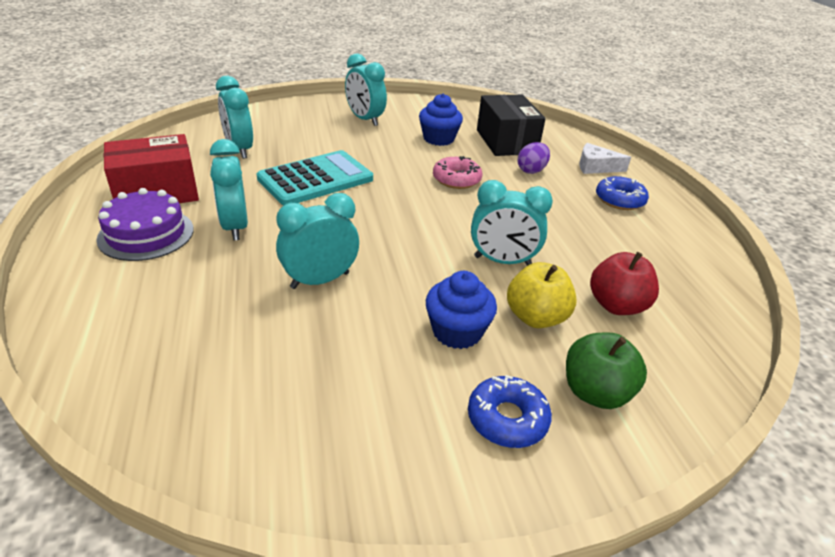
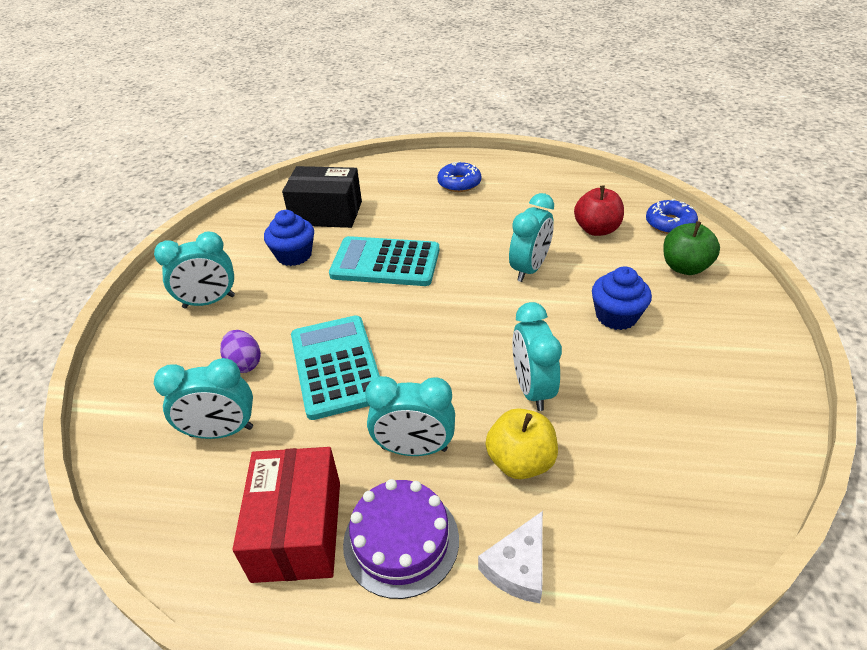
camera: 65 degrees left, 5 degrees up
pink donut [433,156,482,189] -> turquoise calculator [329,236,440,286]
blue donut [468,375,552,448] -> blue donut moved to [646,199,698,234]
yellow apple [507,262,577,328] -> yellow apple moved to [486,408,558,479]
purple egg [517,142,550,174] -> purple egg moved to [220,330,261,373]
white cheese [579,143,631,174] -> white cheese moved to [478,511,543,603]

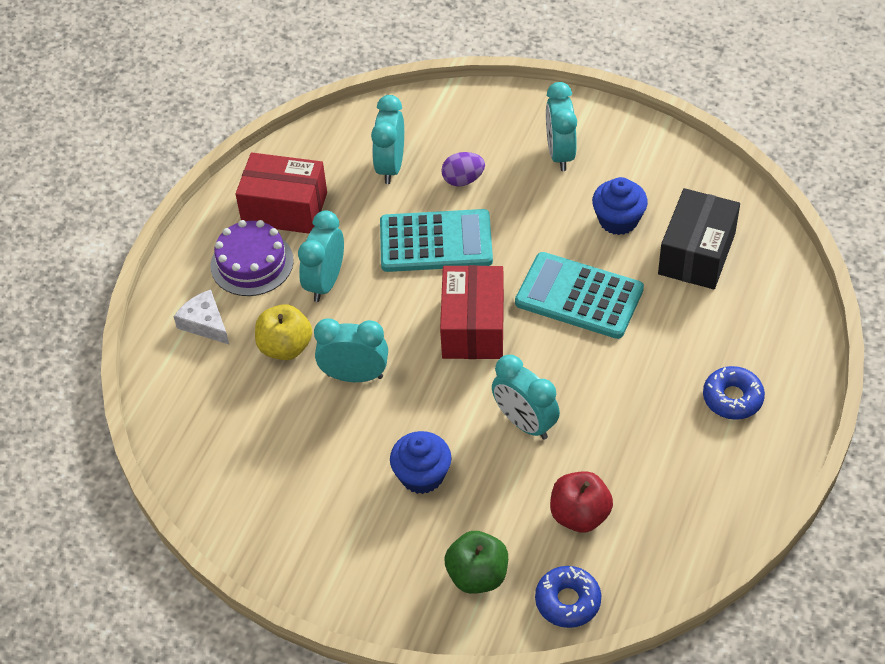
camera: 105 degrees right, 10 degrees up
turquoise calculator [329,236,440,286] -> turquoise calculator turned 90 degrees counterclockwise [515,252,644,339]
none -> red box [440,265,504,359]

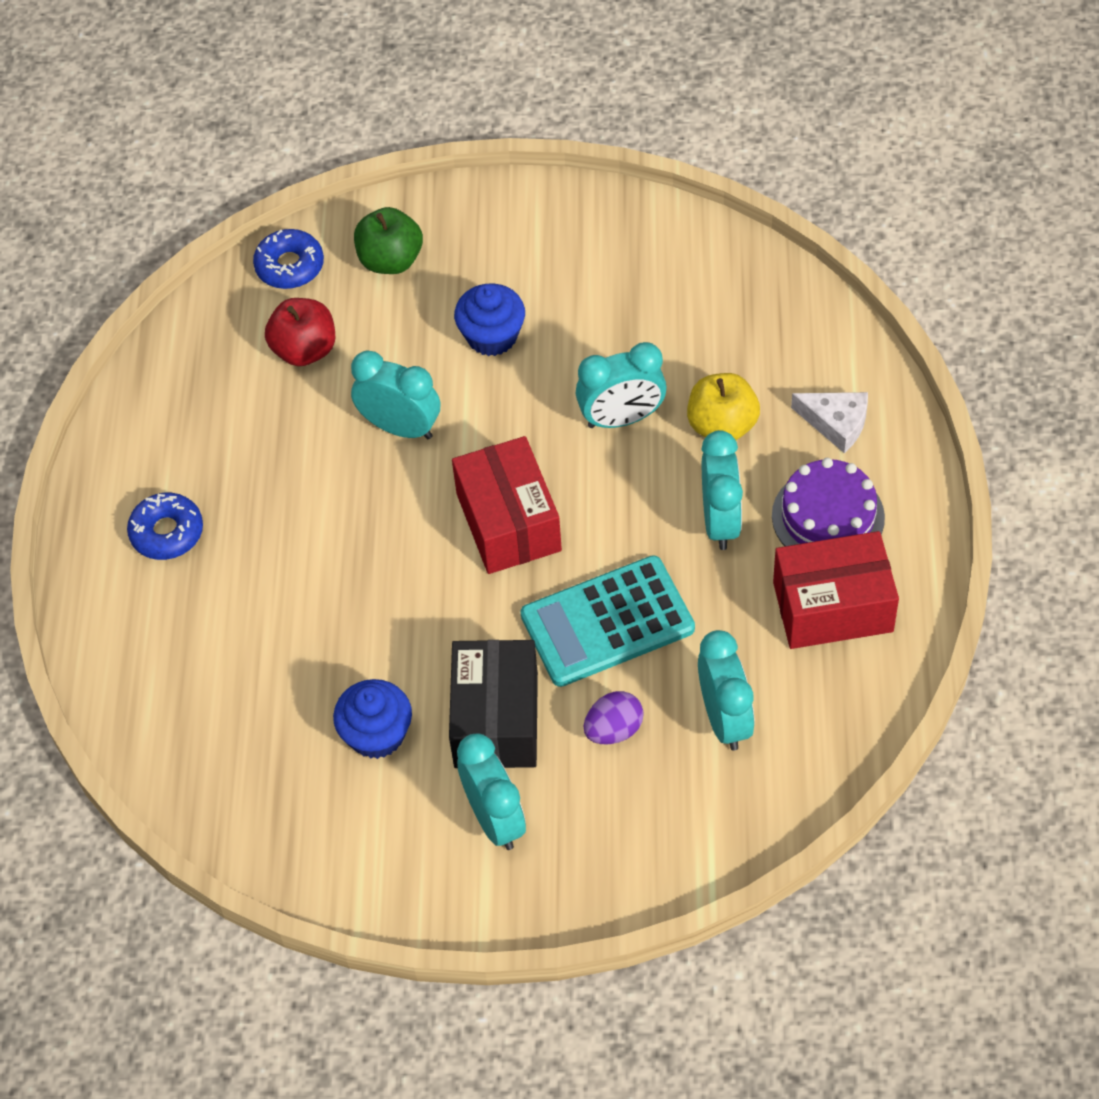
camera: 160 degrees right, 5 degrees up
turquoise calculator [515,252,644,339] -> none
black box [658,188,740,289] -> black box moved to [449,640,538,768]

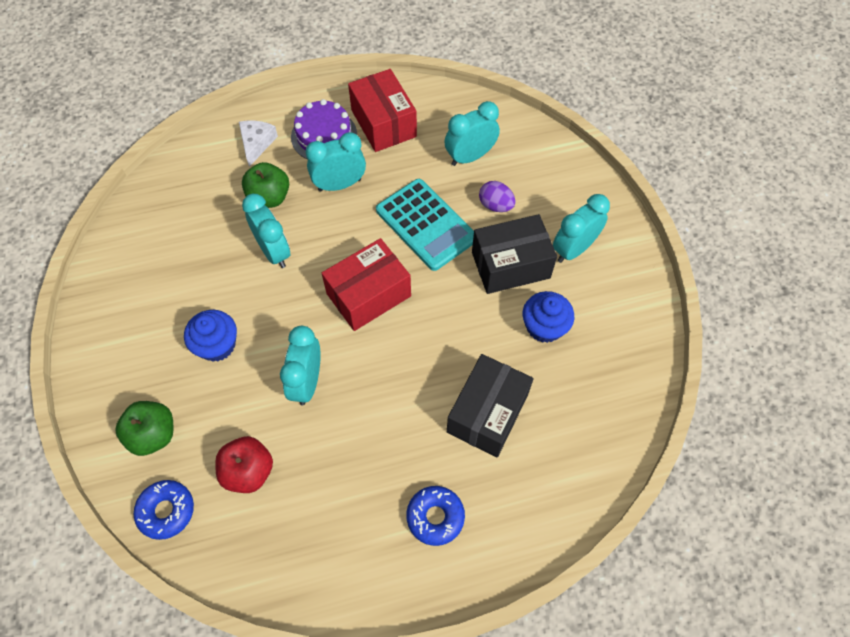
camera: 110 degrees left, 5 degrees up
yellow apple [687,373,760,440] -> green apple [242,162,289,208]
none -> black box [447,354,534,457]

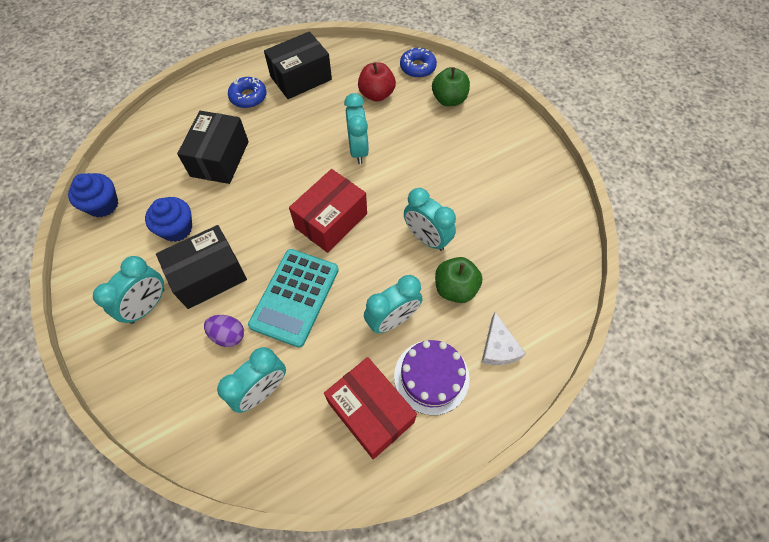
camera: 165 degrees right, 0 degrees up
blue cupcake [184,310,237,362] -> blue cupcake moved to [68,173,118,217]
turquoise calculator [376,179,474,271] -> turquoise calculator turned 105 degrees counterclockwise [248,249,339,348]
none -> black box [264,31,332,99]

